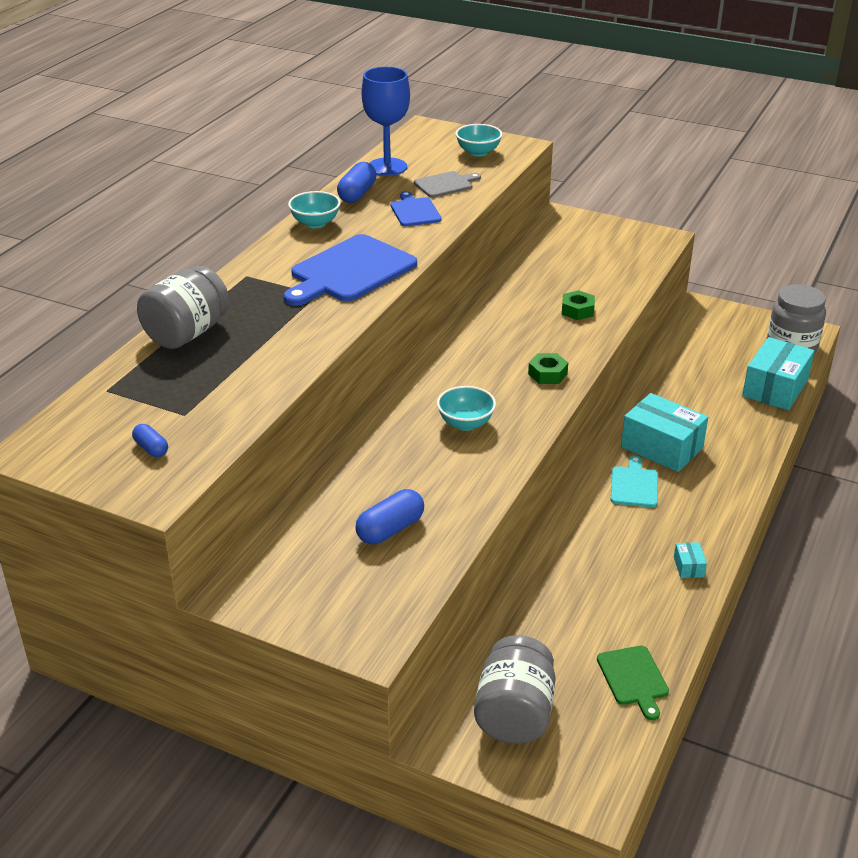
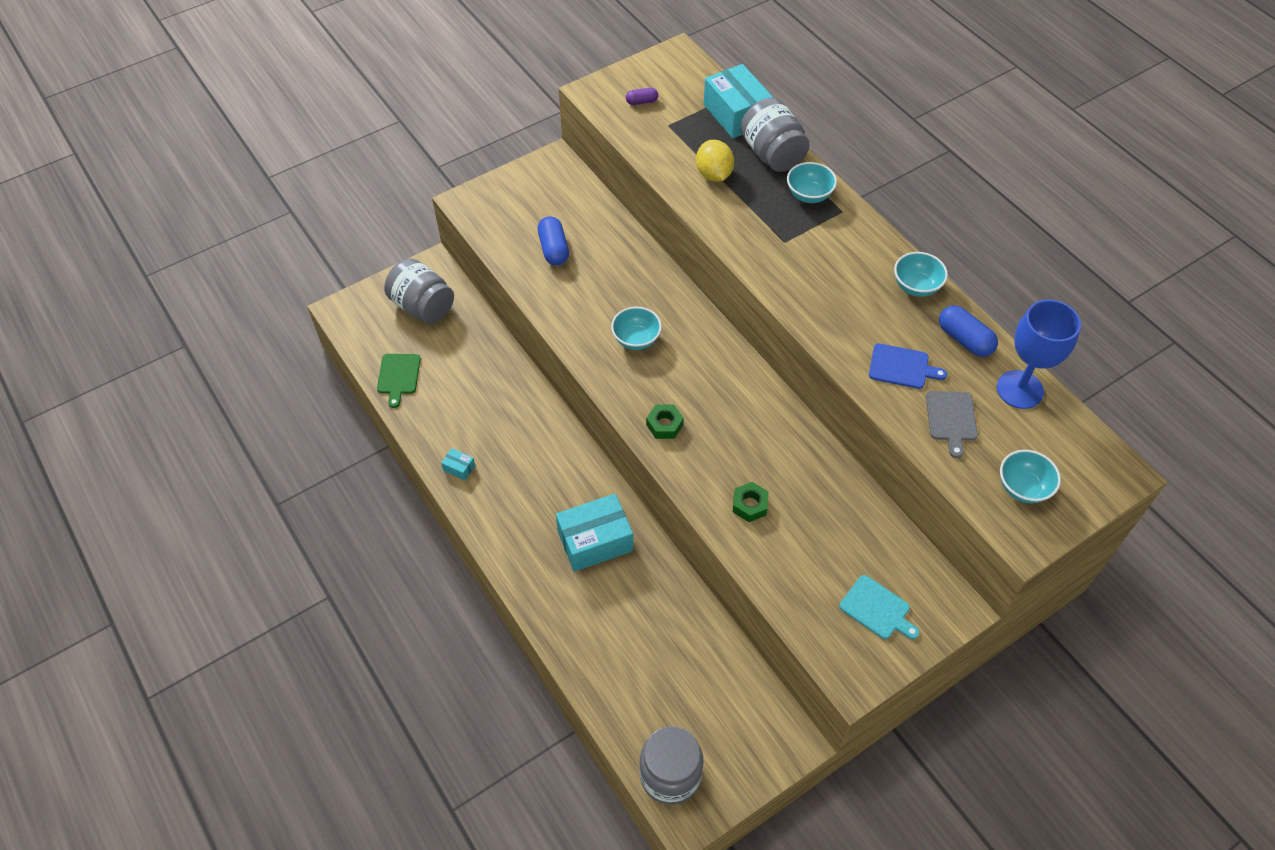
camera: 120 degrees right, 20 degrees up
blue capsule [132,424,168,457] -> purple capsule [626,88,658,105]
blue cutting board [283,234,417,306] -> none
green cutting board [597,646,669,720] -> green cutting board turned 105 degrees counterclockwise [377,354,421,408]
turquoise cutting board [611,456,658,507] -> turquoise cutting board moved to [839,575,919,639]
turquoise box [742,337,814,410] -> turquoise box moved to [703,64,773,138]
none -> yellow lemon [696,140,734,182]
none -> turquoise bowl [787,162,837,203]

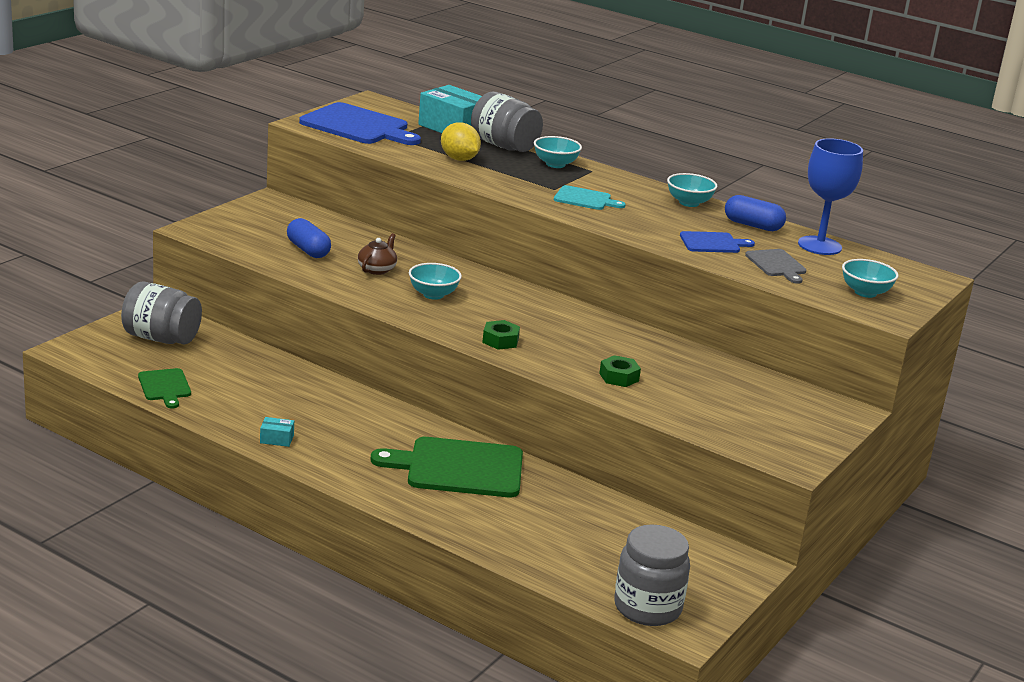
camera: 25 degrees left, 30 degrees down
turquoise box [556,494,633,572] -> green cutting board [371,437,523,497]
purple capsule [626,88,658,105] -> blue cutting board [299,102,421,145]
turquoise cutting board [839,575,919,639] -> turquoise cutting board moved to [554,185,626,210]
none -> brown teapot [358,233,397,275]

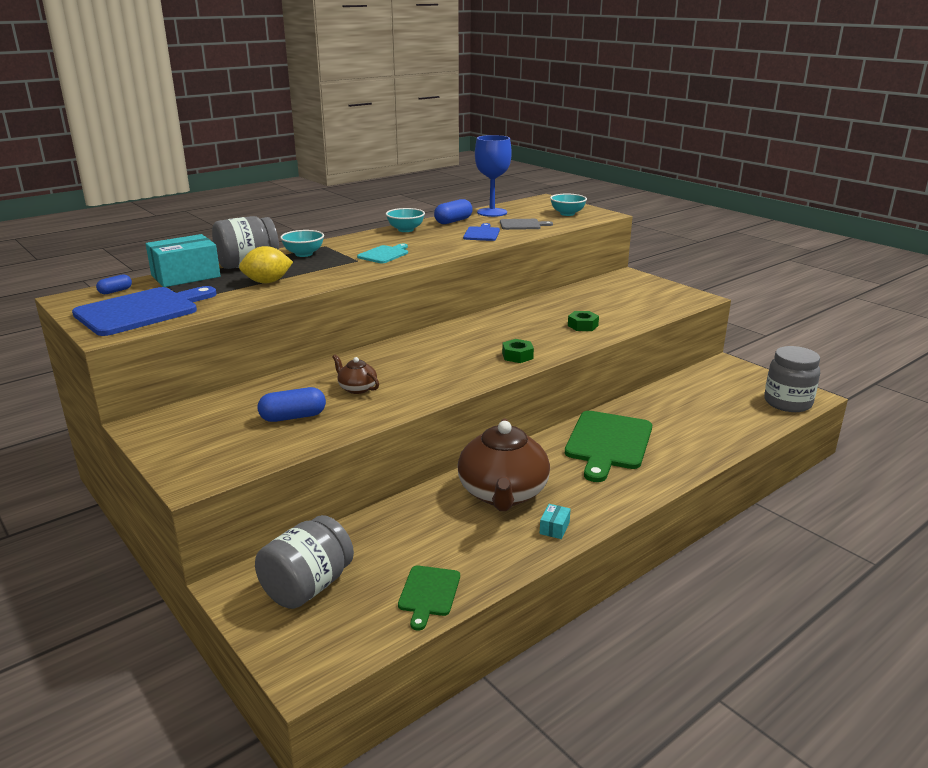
camera: 70 degrees left, 0 degrees up
green cutting board [138,368,191,408] -> green cutting board turned 105 degrees clockwise [398,565,460,630]
turquoise bowl [409,263,462,300] -> none
none -> blue capsule [96,274,132,294]
none -> brown teapot [457,419,550,511]

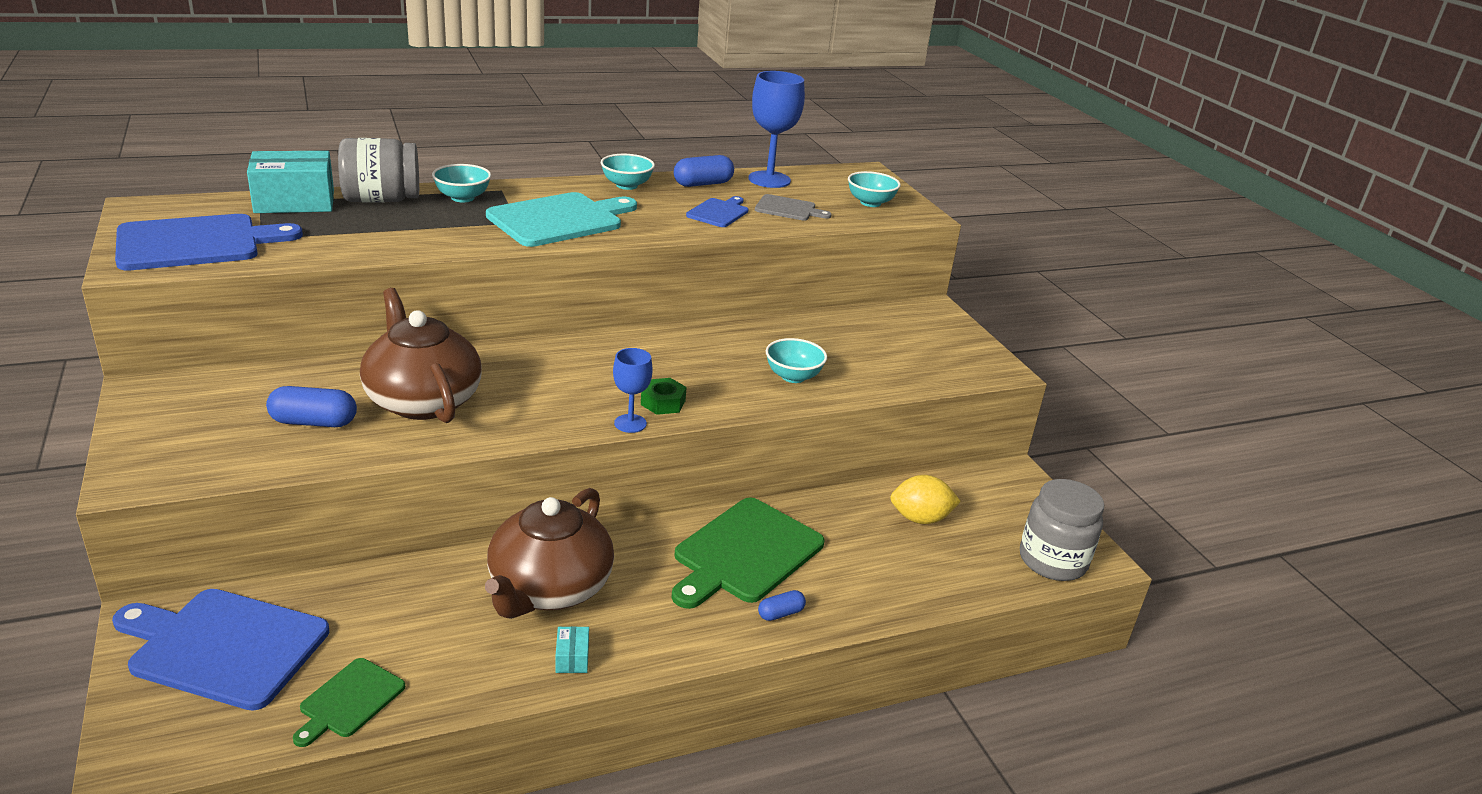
camera: 15 degrees right, 5 degrees up
blue capsule [96,274,132,294] -> blue capsule moved to [758,590,806,621]
yellow lemon [239,246,293,283] -> yellow lemon moved to [890,475,961,524]
grey jar [255,515,354,609] -> blue cutting board [112,589,329,711]
brown teapot [332,354,379,394] -> brown teapot [360,288,482,423], size x2.23
turquoise cutting board [357,244,408,263] -> turquoise cutting board [486,192,637,247], size x1.90
turquoise box [540,504,571,539] -> turquoise box turned 45 degrees counterclockwise [556,626,589,673]
green nut [568,311,599,331] -> turquoise bowl [766,338,827,383]
none -> blue goblet [613,348,653,433]

